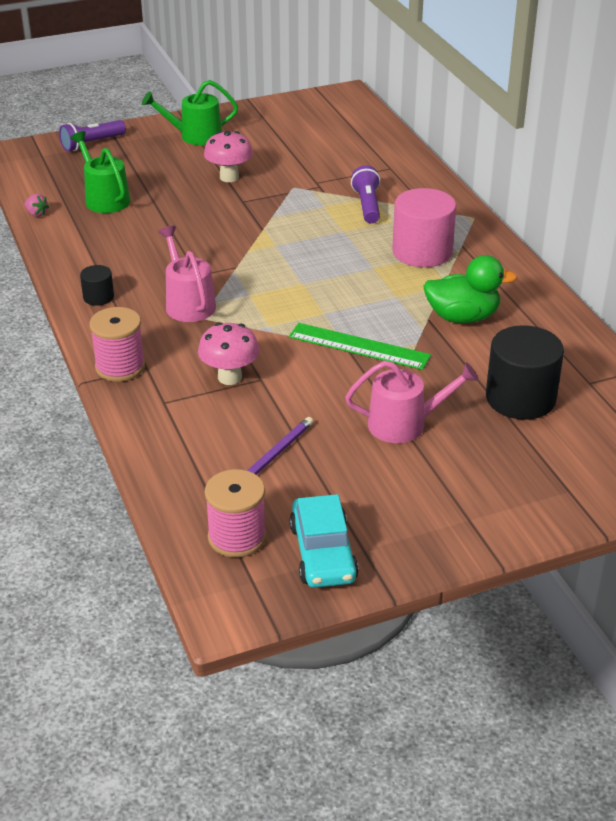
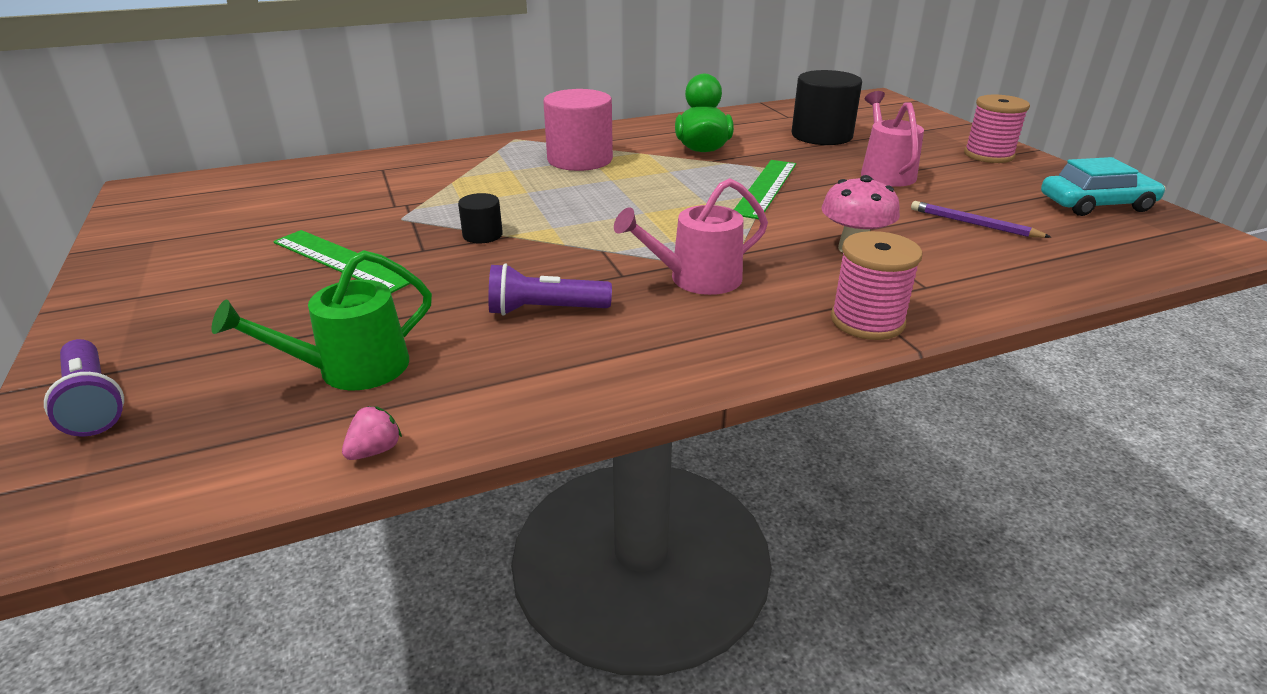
camera: 90 degrees left, 5 degrees down
black cylinder [80,265,114,306] -> black cylinder moved to [458,193,503,243]
green watering can [142,80,238,145] -> none
pink mushroom [204,131,253,182] -> green ruler [273,230,418,293]
pink spool [205,469,266,558] -> pink spool moved to [964,95,1030,163]
purple flashlight [351,165,381,224] -> purple flashlight moved to [488,263,612,316]

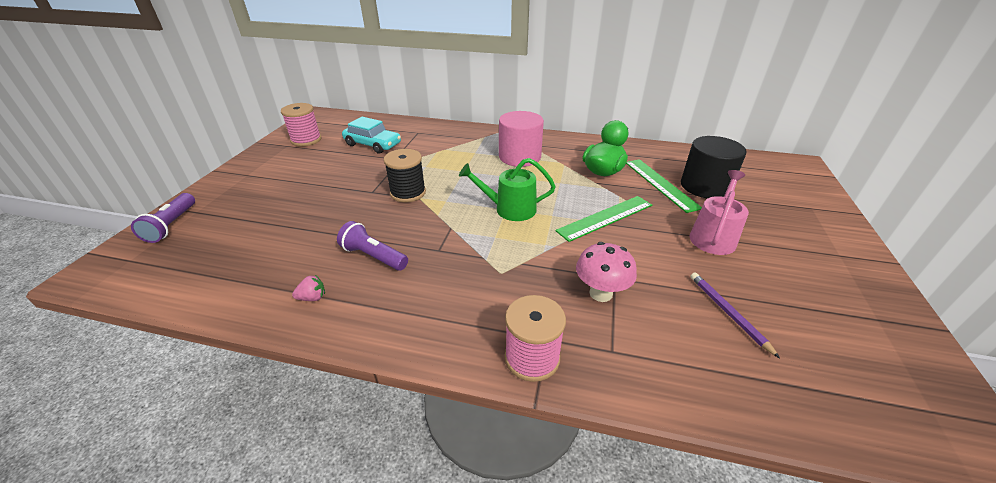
camera: 35 degrees right, 5 degrees up
green watering can [212,250,432,390] -> green watering can moved to [459,158,556,221]
green ruler [273,230,418,293] -> green ruler moved to [626,159,702,213]
pink strawberry [342,406,402,460] -> pink strawberry moved to [292,275,325,301]
black cylinder [458,193,503,243] -> black spool [384,149,426,202]
pink watering can [614,178,768,295] -> none
pink spool [964,95,1030,163] -> pink spool moved to [281,103,321,147]
turquoise car [1041,157,1166,216] -> turquoise car moved to [342,117,401,154]

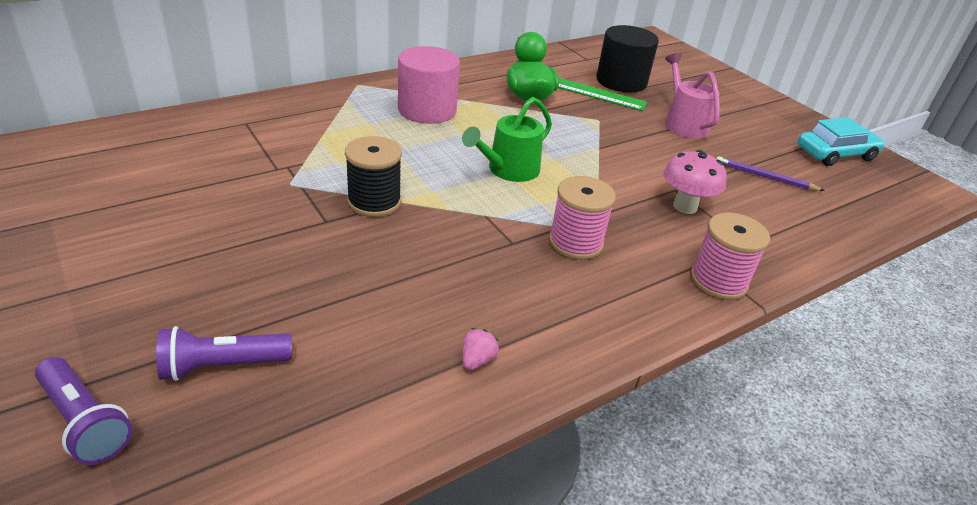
camera: 50 degrees left, 0 degrees up
pink spool [281,103,321,147] -> pink spool moved to [549,176,616,260]
purple flashlight [337,221,408,271] -> purple flashlight moved to [156,326,292,381]
turquoise car [342,117,401,154] -> turquoise car moved to [797,117,885,166]
green ruler [555,196,652,242] -> none

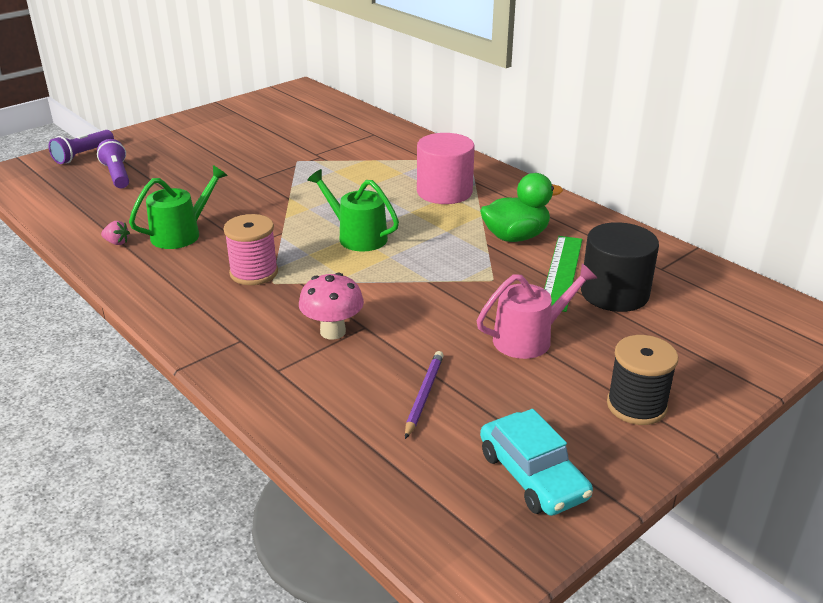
camera: 85 degrees right, 5 degrees down
black spool [345,136,402,217] -> black spool moved to [607,335,678,425]
pink spool [690,213,770,300] -> none
none -> green watering can [129,165,228,249]

